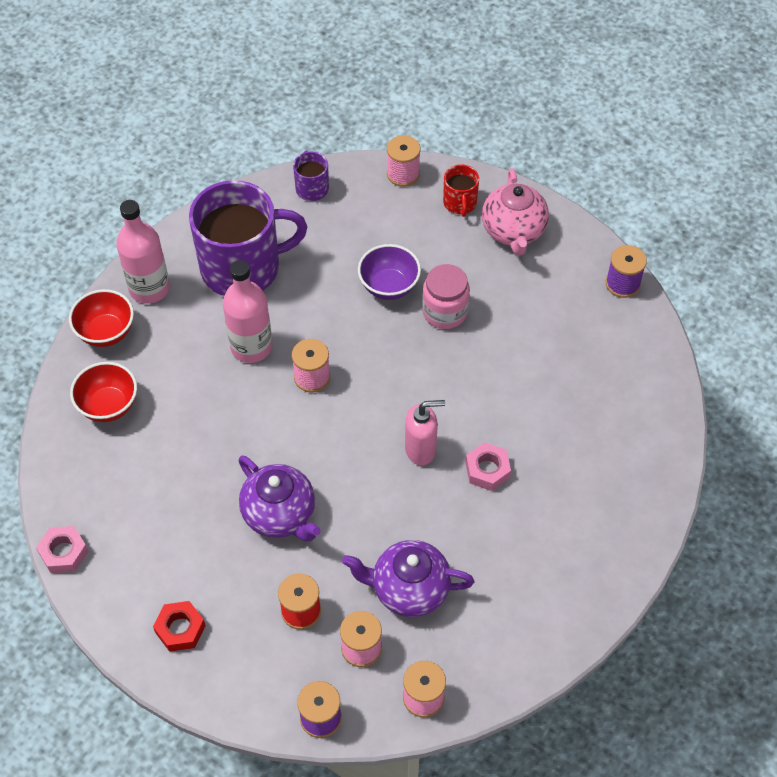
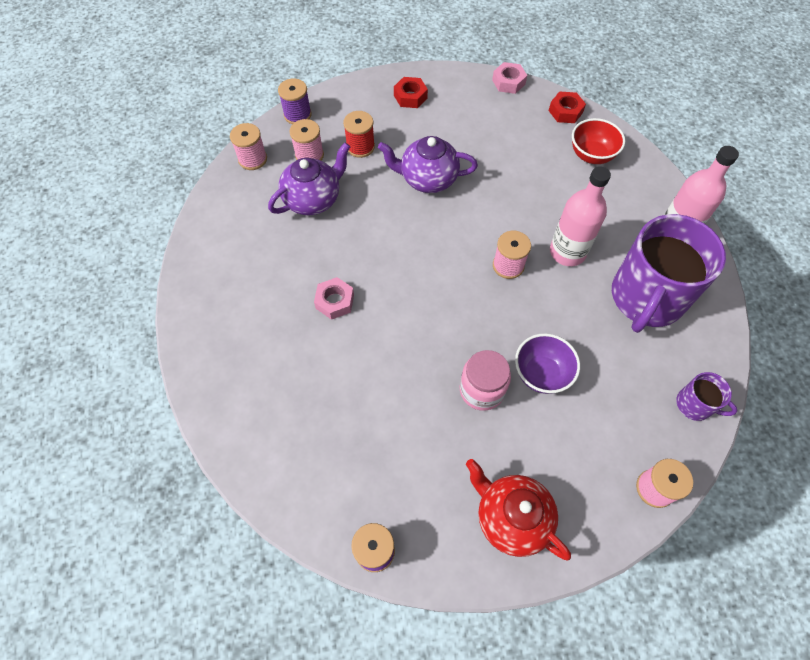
camera: 135 degrees right, 5 degrees up
red bowl [69,289,134,347] -> none
pink soap dispenser [405,400,445,465] -> none
red mug [443,165,479,217] -> none
pink teapot [482,168,549,255] -> red teapot [466,459,571,561]
none -> red nut [549,91,586,123]

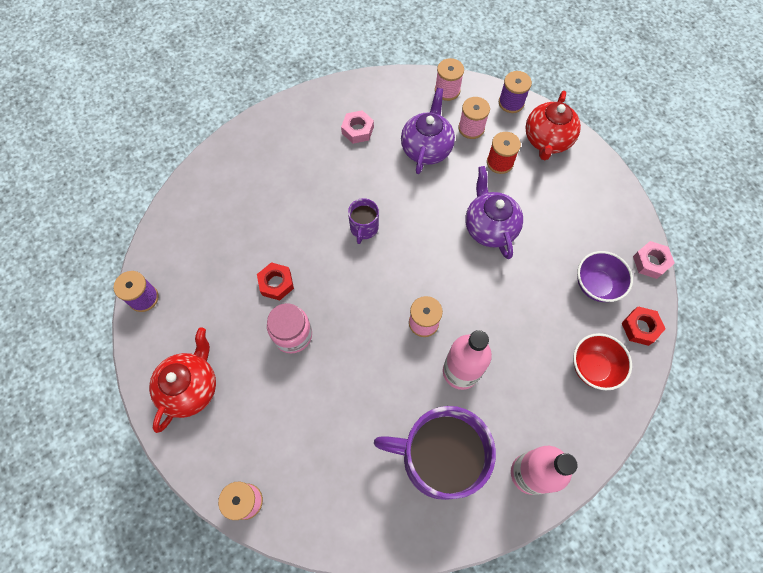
camera: 70 degrees right, 5 degrees up
purple teapot [268,143,350,215] -> purple teapot turned 105 degrees counterclockwise [401,88,455,174]
pink nut [314,277,354,320] -> pink nut moved to [341,110,374,144]
red nut [394,77,428,108] -> red nut moved to [257,262,294,301]
purple bowl [515,333,580,394] -> purple bowl moved to [577,251,633,302]
purple mug [676,372,738,421] -> purple mug moved to [348,198,379,244]
none -> red teapot [525,91,581,160]

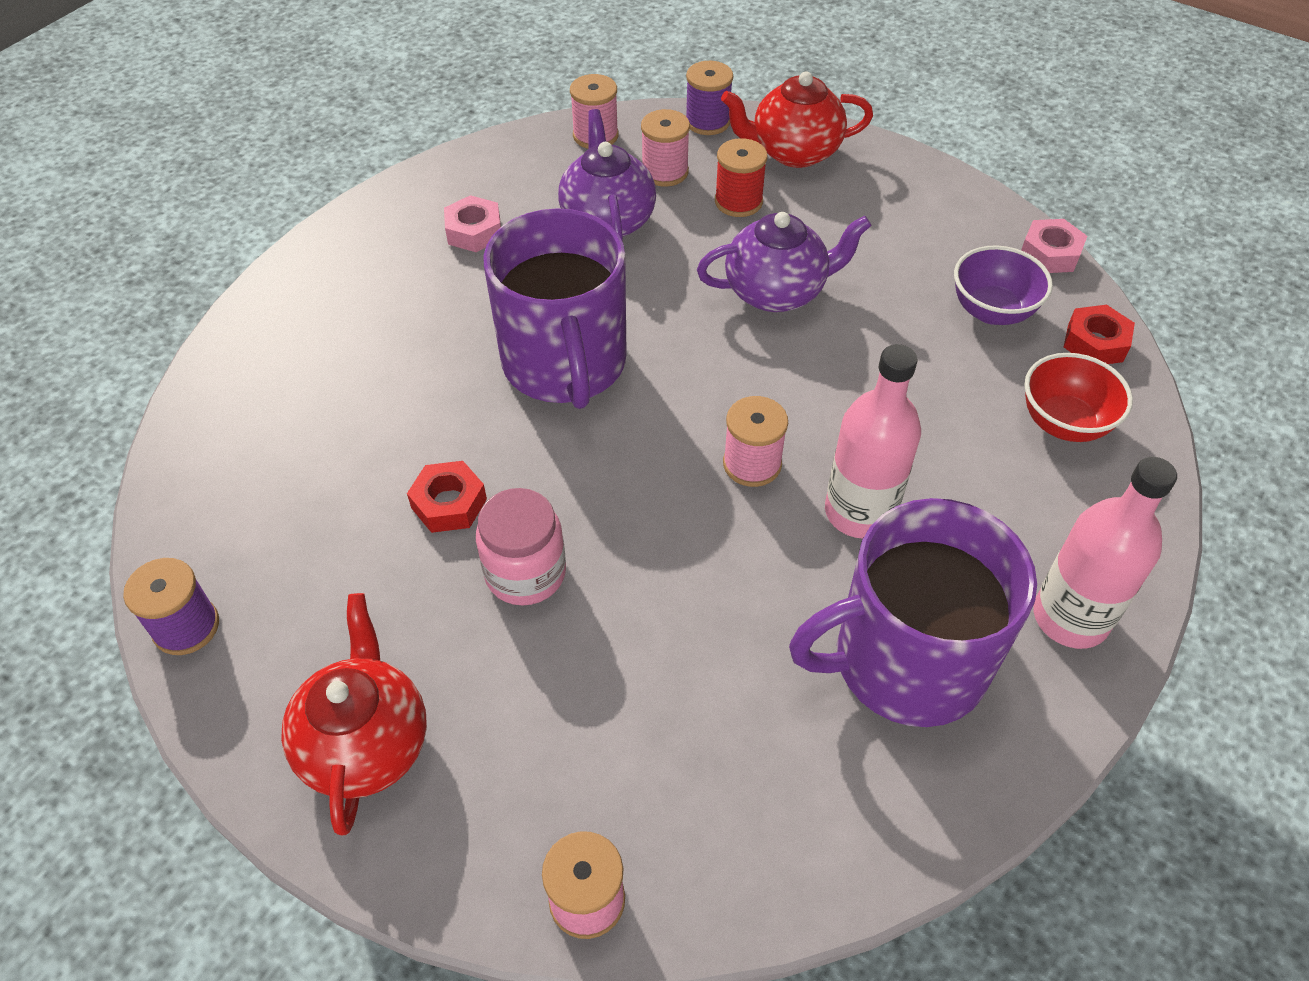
camera: 25 degrees left, 15 degrees down
purple mug [348,198,379,244] -> purple mug [483,208,627,409], size x2.27
purple teapot [465,166,523,259] -> purple teapot turned 120 degrees clockwise [697,212,871,312]
red teapot [525,91,581,160] -> red teapot turned 90 degrees clockwise [721,71,873,168]

